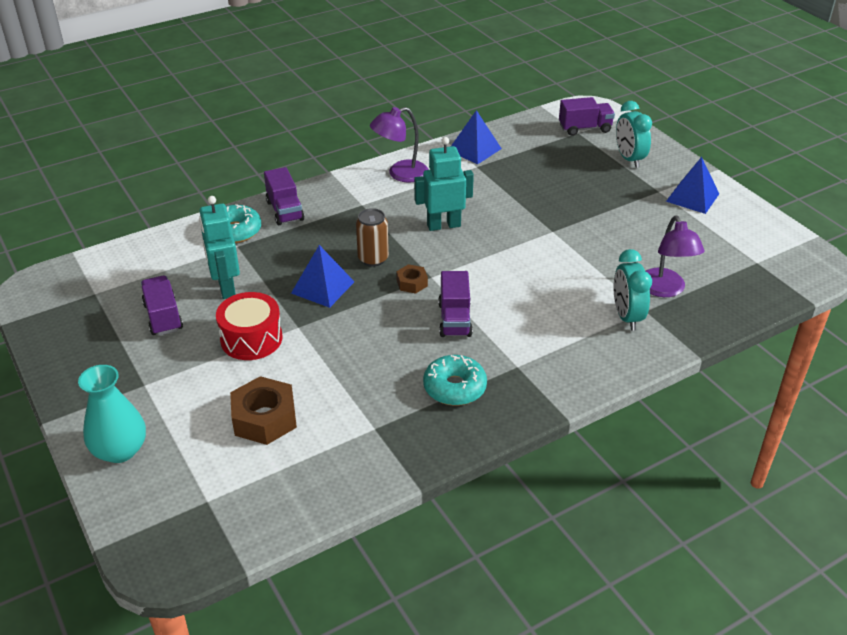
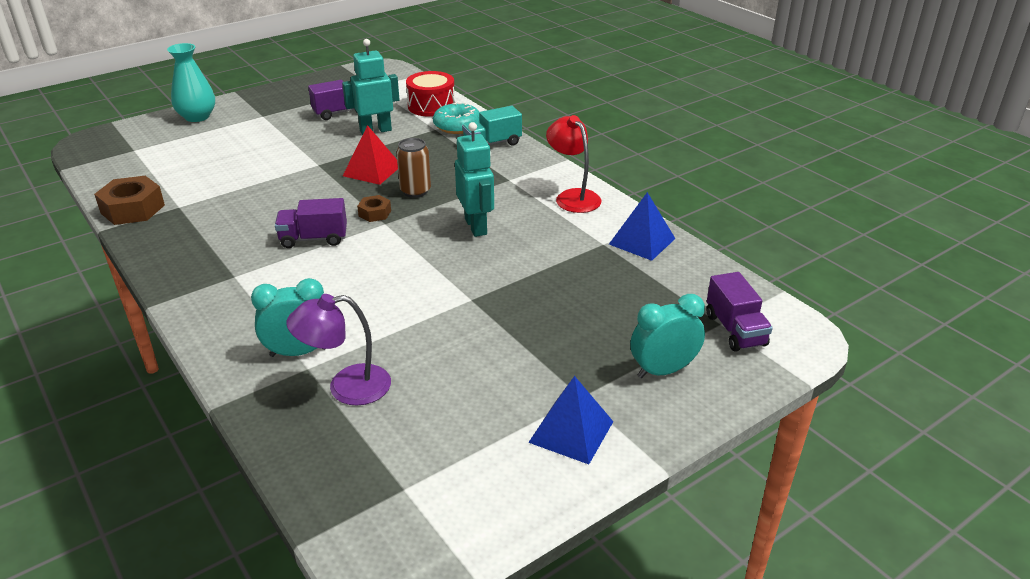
camera: 85 degrees right, 5 degrees down
red drum [216,292,283,360] -> red drum moved to [406,71,455,117]
brown nut [230,376,297,445] -> brown nut moved to [94,176,165,225]
purple truck [264,167,304,225] -> turquoise truck [462,106,522,145]
blue pyramid [291,245,355,308] -> red pyramid [343,125,398,185]
purple lamp [370,107,428,182] -> red lamp [546,115,601,213]
turquoise donut [423,355,487,406] -> none

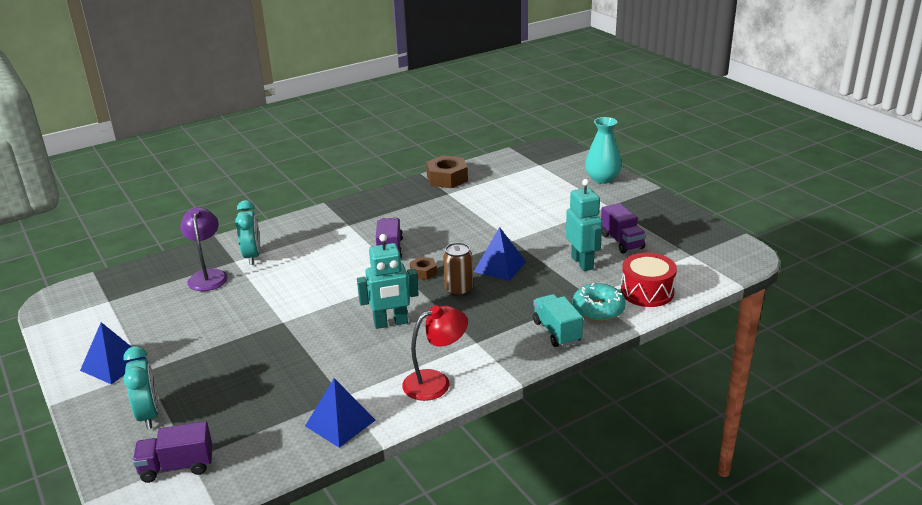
camera: 95 degrees right, 5 degrees down
red pyramid [343,125,398,185] -> blue pyramid [474,227,526,281]

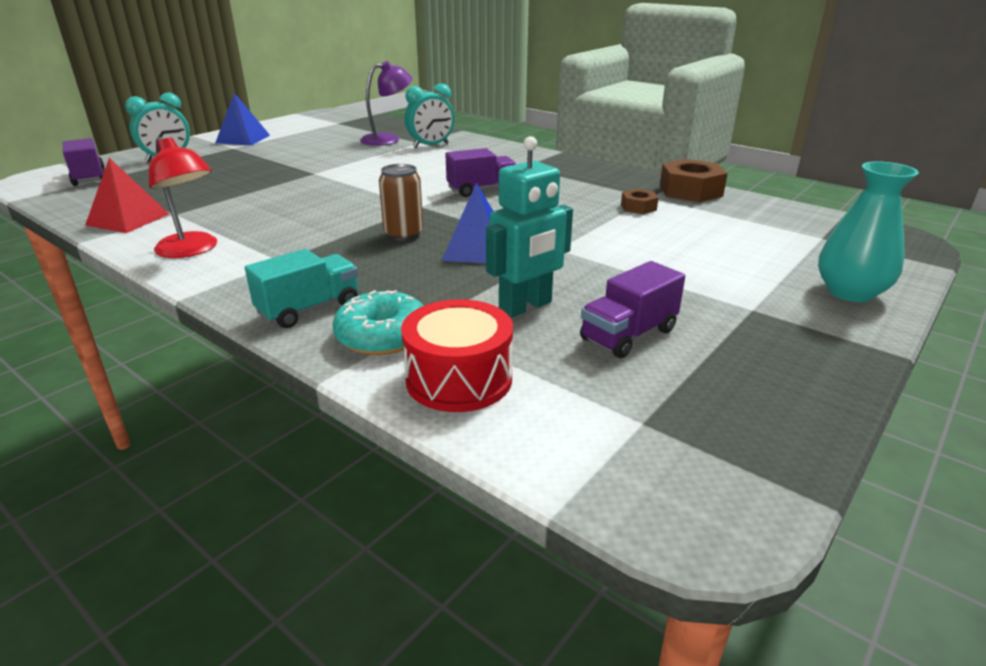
camera: 70 degrees right, 0 degrees up
blue pyramid [305,378,375,448] -> red pyramid [85,158,169,233]
turquoise robot [357,234,419,329] -> none
brown nut [410,257,437,280] -> brown nut moved to [621,189,658,214]

